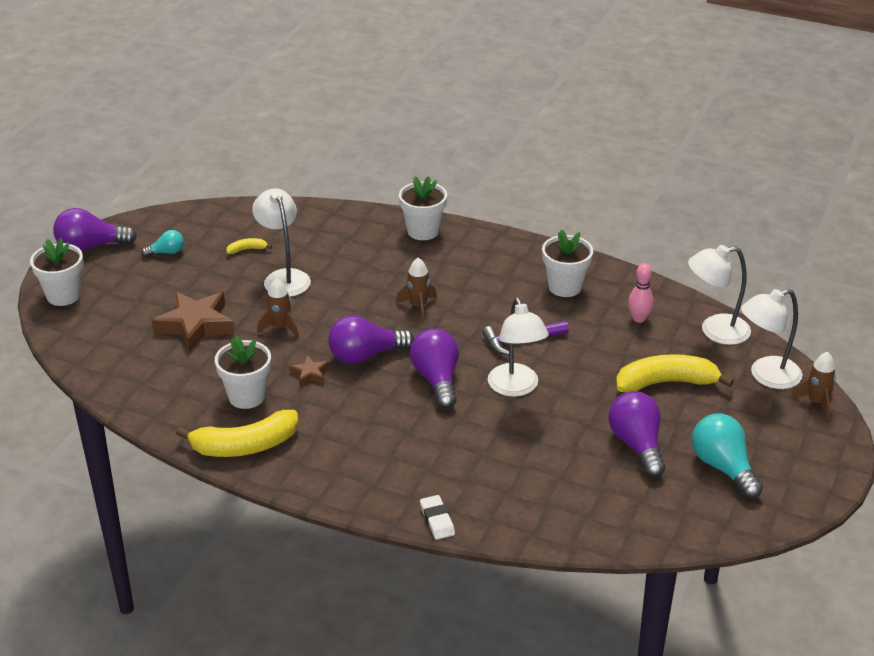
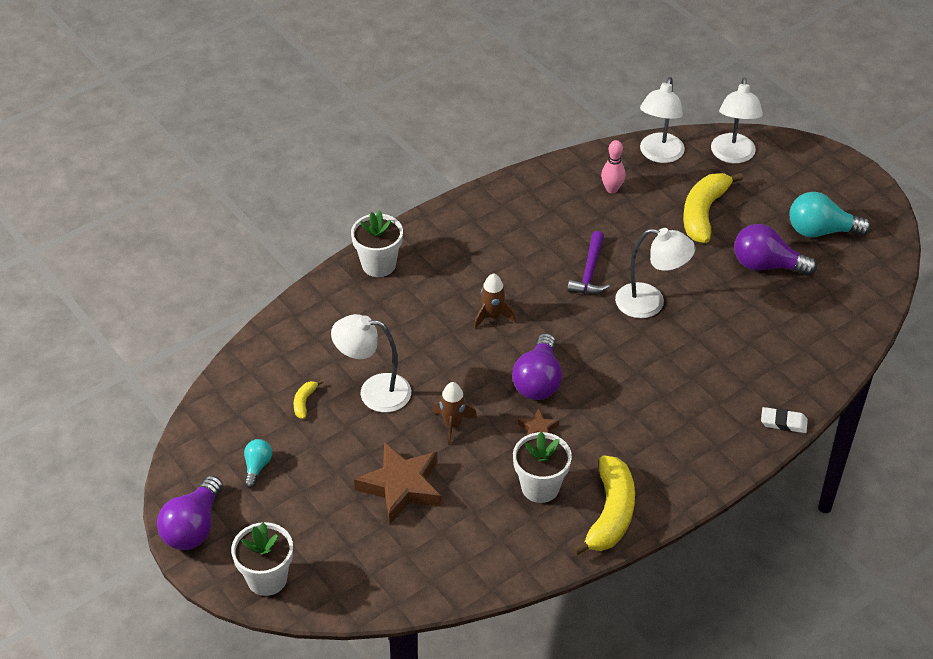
camera: 60 degrees left, 10 degrees up
purple light bulb [410,328,459,409] -> none
white flower pot [542,229,593,297] -> none
brown rocket [791,352,836,419] -> none

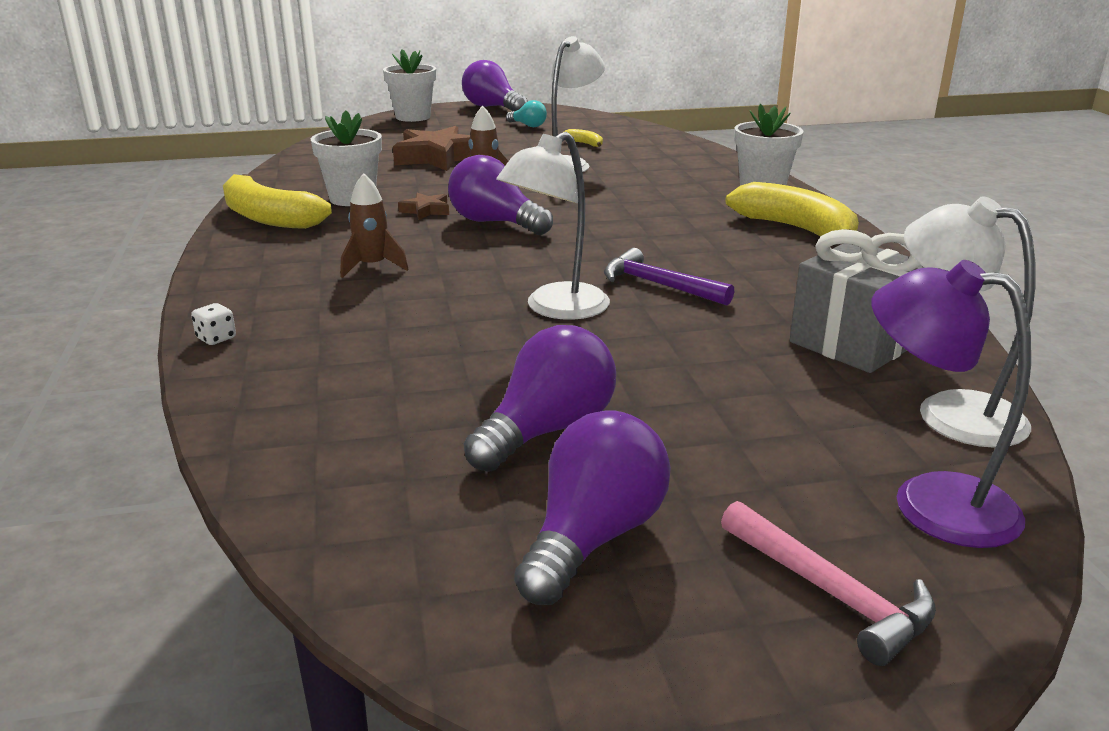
camera: 115 degrees right, 20 degrees down
brown rocket [474,273,516,329] -> brown rocket moved to [341,173,409,278]
pink bowling pin [601,140,625,193] -> grey gift [790,229,924,373]
yellow banana [683,173,743,243] -> yellow banana moved to [725,182,859,237]
white lamp [711,77,763,163] -> purple lamp [872,260,1031,548]
white eraser [761,407,808,433] -> white dice [191,303,236,345]
turquoise light bulb [790,192,871,237] -> purple light bulb [514,410,671,605]
none -> pink hammer [721,501,936,666]

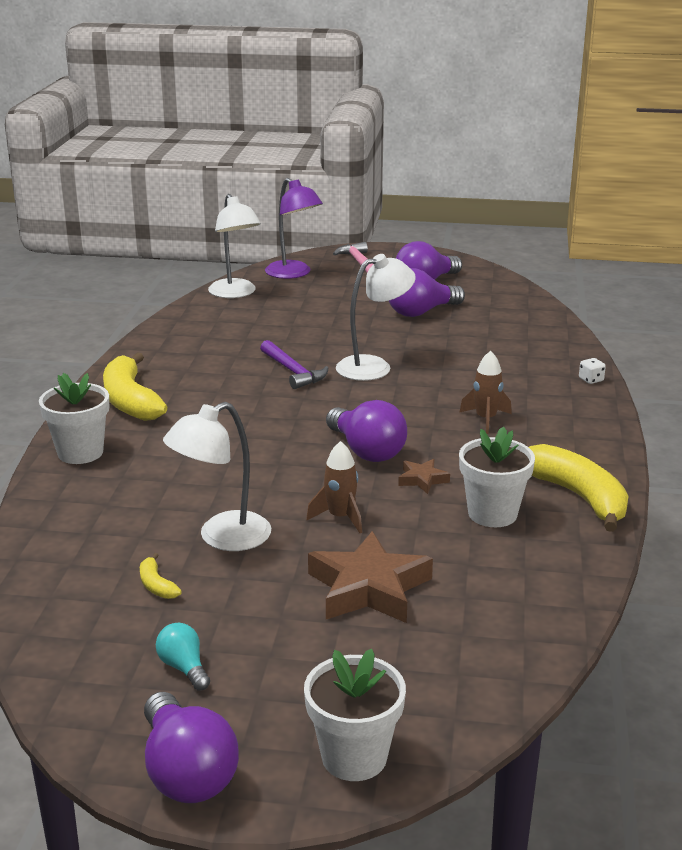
camera: 160 degrees left, 0 degrees up
grey gift [790,229,924,373] -> none

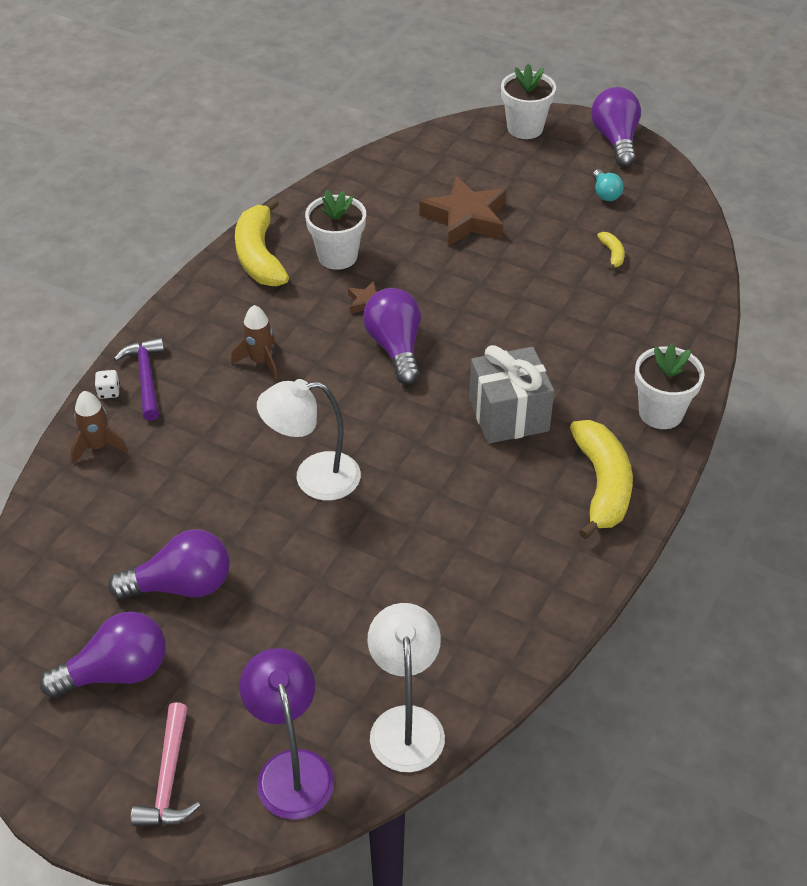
camera: 160 degrees left, 20 degrees up
white lamp [163,402,271,551] -> none
purple hammer [260,340,328,389] -> purple hammer moved to [114,337,165,421]
brown rocket [306,441,362,533] -> brown rocket moved to [71,391,128,464]
none -> grey gift [469,345,554,444]

